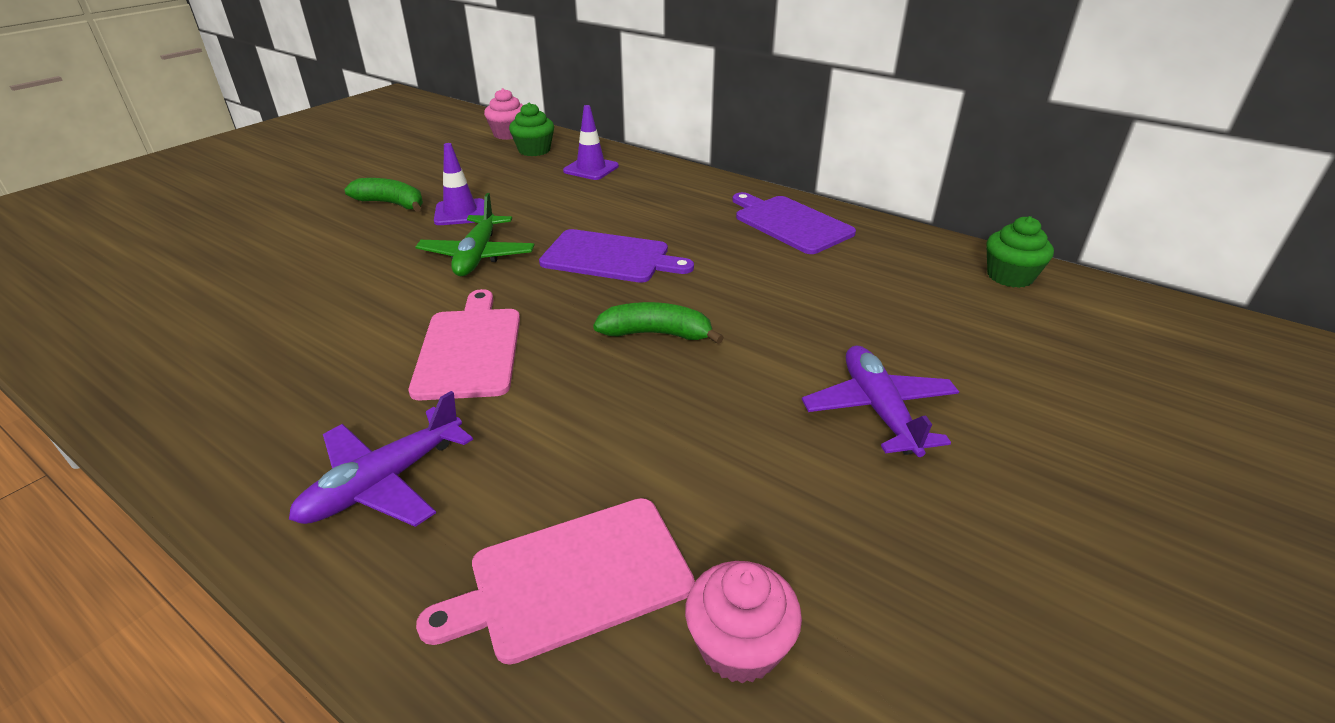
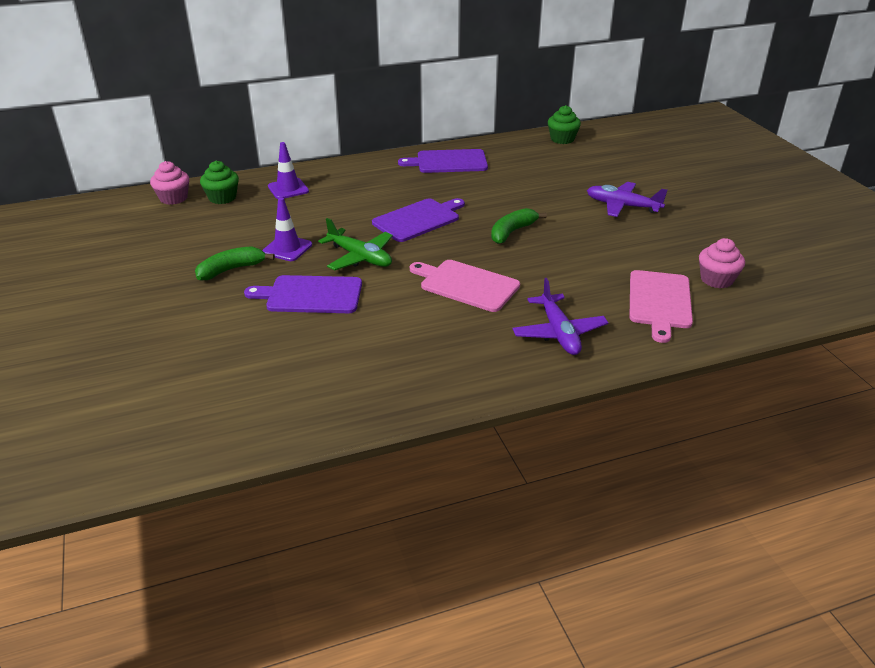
camera: 55 degrees left, 0 degrees up
none -> purple cutting board [244,275,362,313]

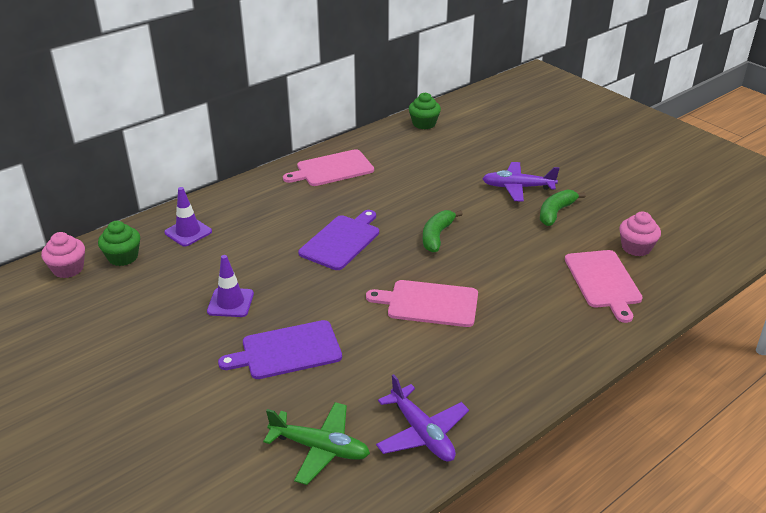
camera: 20 degrees left, 0 degrees up
green banana [195,246,275,280] -> green banana moved to [540,189,586,226]
green plane [318,218,393,270] -> green plane moved to [263,402,370,485]
purple cutting board [398,149,488,173] -> pink cutting board [283,149,374,186]
purple plane [512,278,608,355] -> purple plane moved to [376,374,469,462]

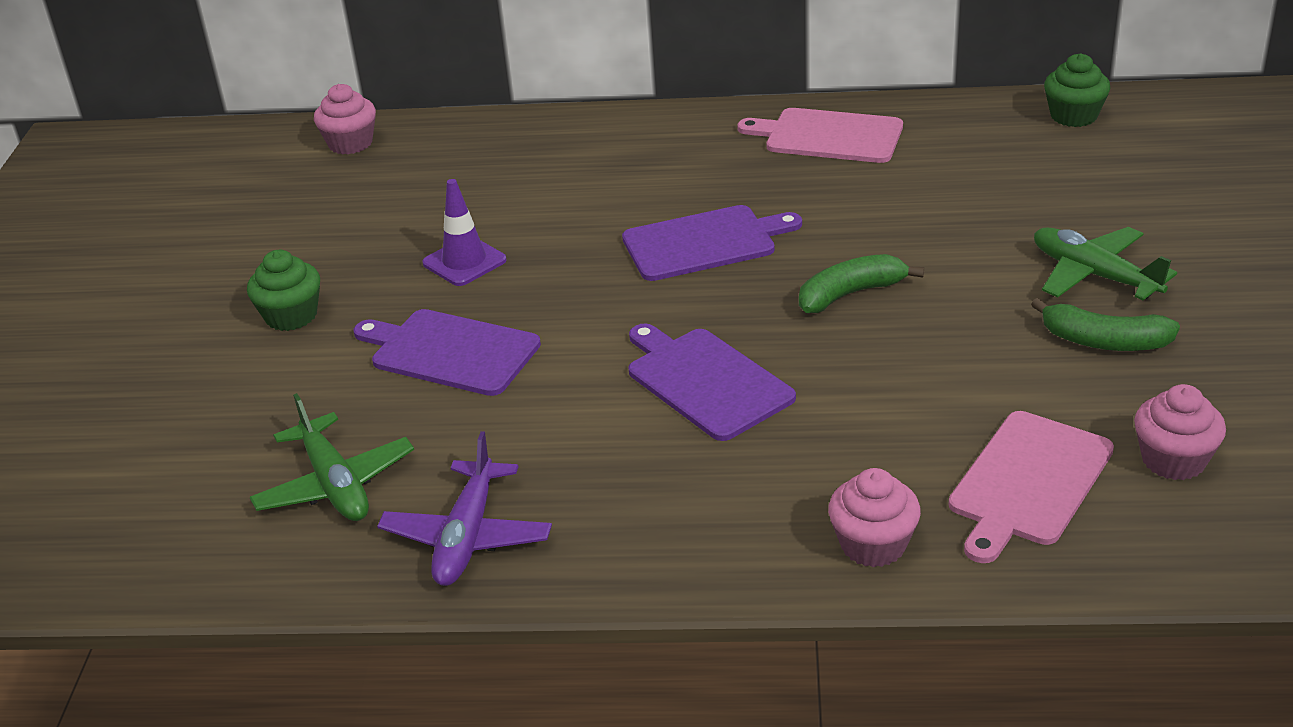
camera: 45 degrees right, 0 degrees up
green cupcake [98,221,140,266] -> green cupcake moved to [247,250,320,331]
purple traffic cone [164,187,212,247] -> none
pink cutting board [366,280,478,327] -> purple cutting board [628,323,796,441]
purple plane [482,162,560,202] -> green plane [1034,227,1177,300]
green banana [540,189,586,226] -> green banana turned 150 degrees counterclockwise [1031,298,1180,351]
none -> pink cupcake [828,468,921,567]

